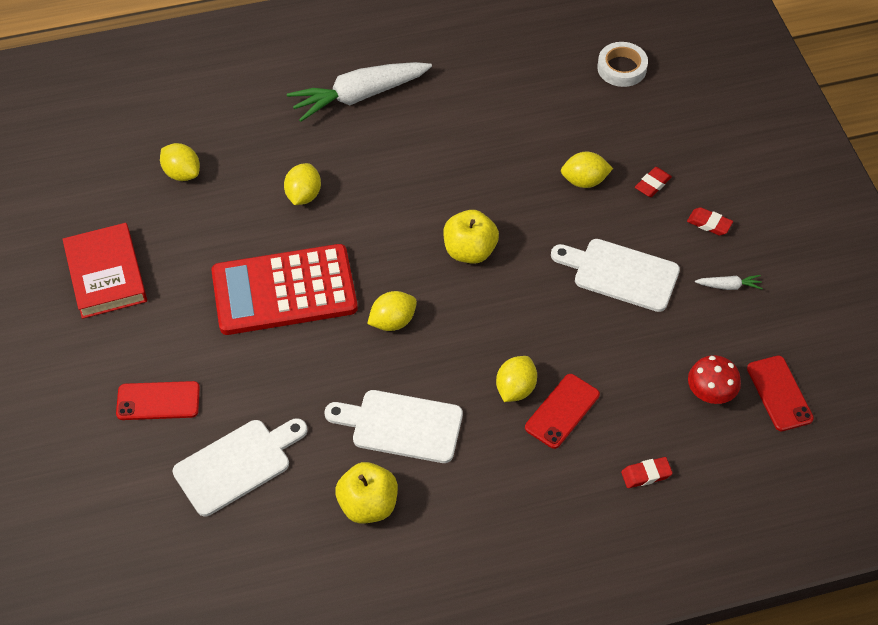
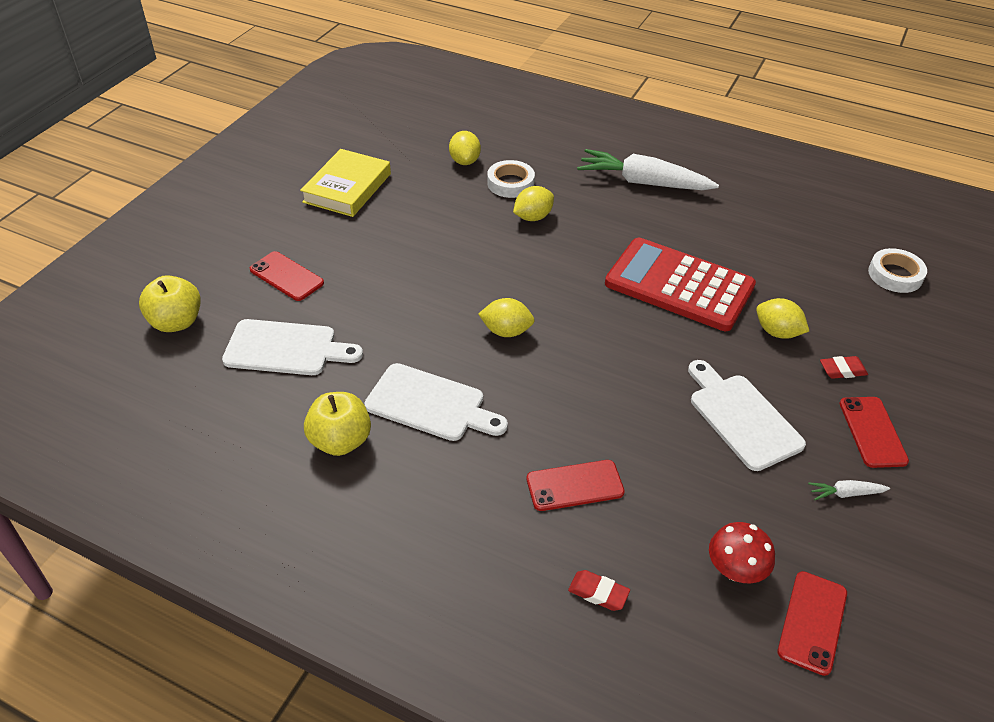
camera: 40 degrees right, 10 degrees down
red book [62,223,147,319] -> yellow book [300,149,391,217]
red calculator [211,244,358,335] -> red calculator moved to [605,238,756,331]
white cutting board [324,390,463,463] -> white cutting board turned 150 degrees clockwise [364,363,508,441]
yellow apple [443,210,499,264] -> yellow apple moved to [139,275,201,332]
yellow lemon [496,356,537,402] -> none
red eraser [687,207,733,235] -> red phone [840,397,909,468]
white carrot [695,275,763,290] -> white carrot turned 135 degrees clockwise [808,480,890,500]
none -> white tape [487,160,535,198]

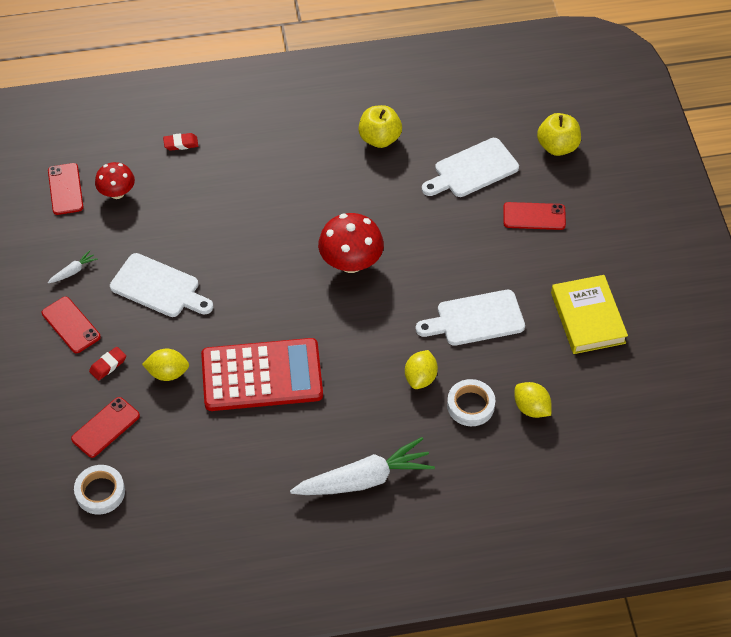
camera: 145 degrees right, 10 degrees up
white cutting board [364,363,508,441] -> white cutting board moved to [416,290,525,346]
yellow lemon [478,298,535,337] -> red mushroom [318,213,384,273]
red phone [526,460,625,511] -> red phone moved to [71,397,140,458]

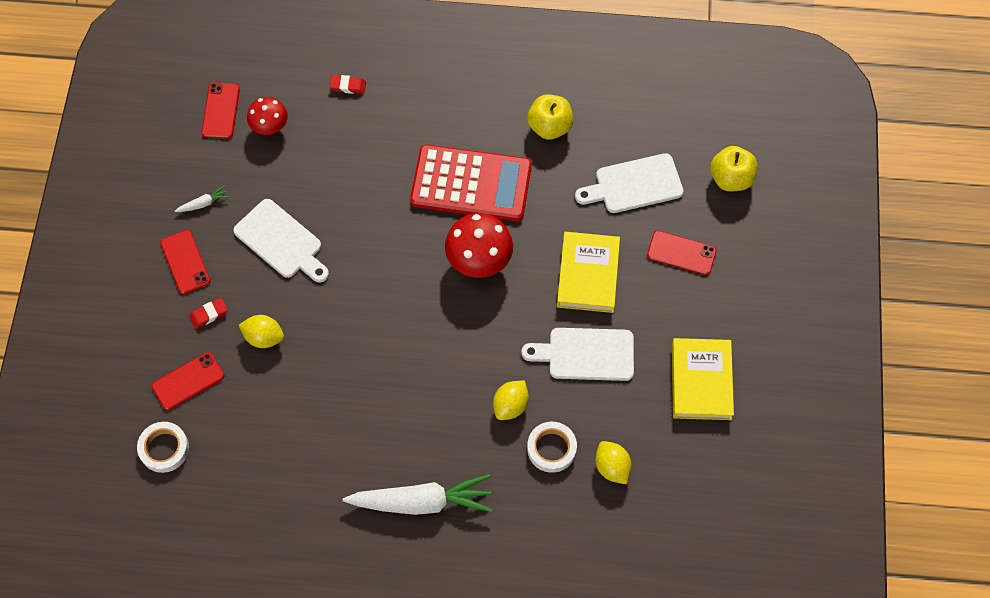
camera: 15 degrees right, 10 degrees up
red calculator [201,338,323,411] -> red calculator moved to [410,145,532,221]
none -> yellow book [557,232,620,313]

